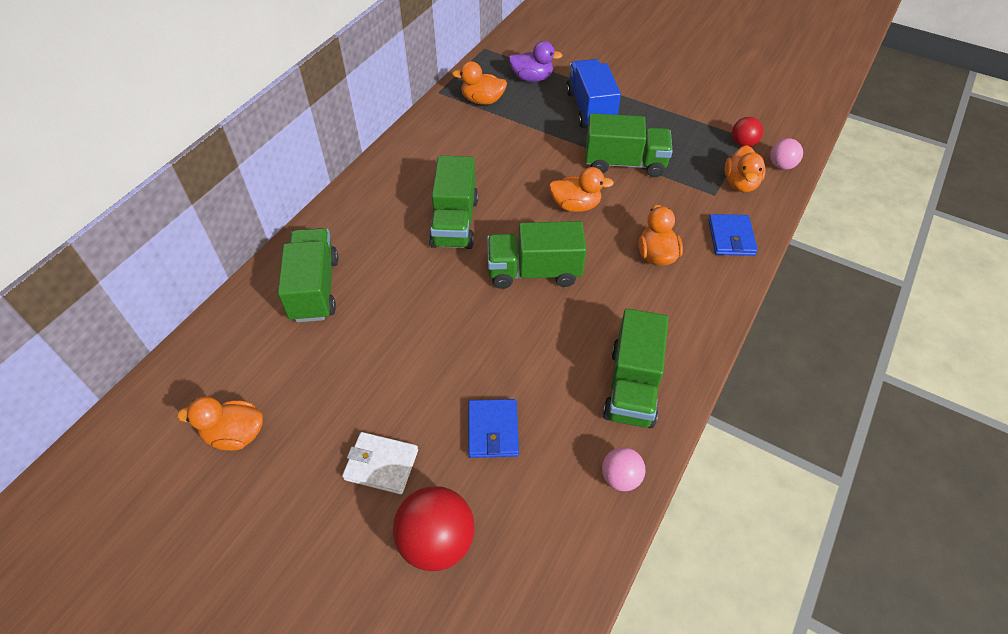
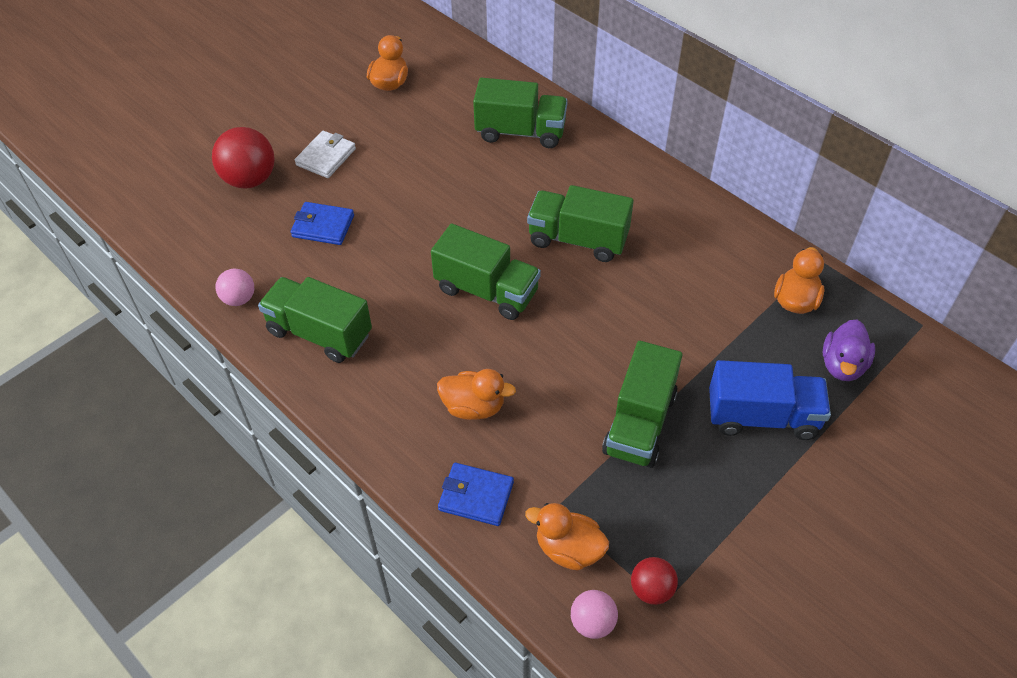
camera: 105 degrees right, 0 degrees up
green truck [487,221,587,289] -> green truck turned 105 degrees clockwise [431,224,541,320]
orange duck [549,167,614,212] -> none

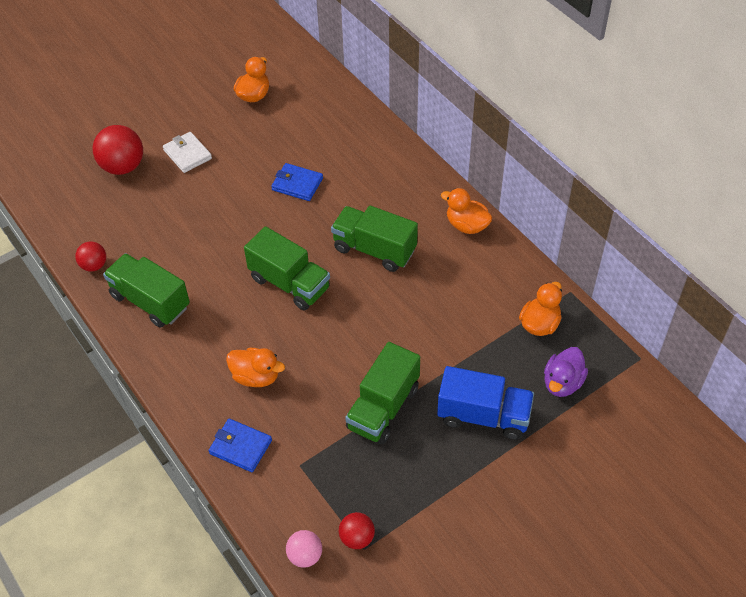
camera: 10 degrees right, 0 degrees up
pink ball [215,268,254,306] -> red ball [75,242,107,272]
blue wallet [291,202,354,245] -> blue wallet moved to [271,163,323,201]
white wallet [295,131,356,178] -> white wallet turned 75 degrees counterclockwise [163,132,212,173]
green truck [473,78,568,148] -> none
orange duck [525,503,609,571] -> orange duck moved to [441,188,492,234]

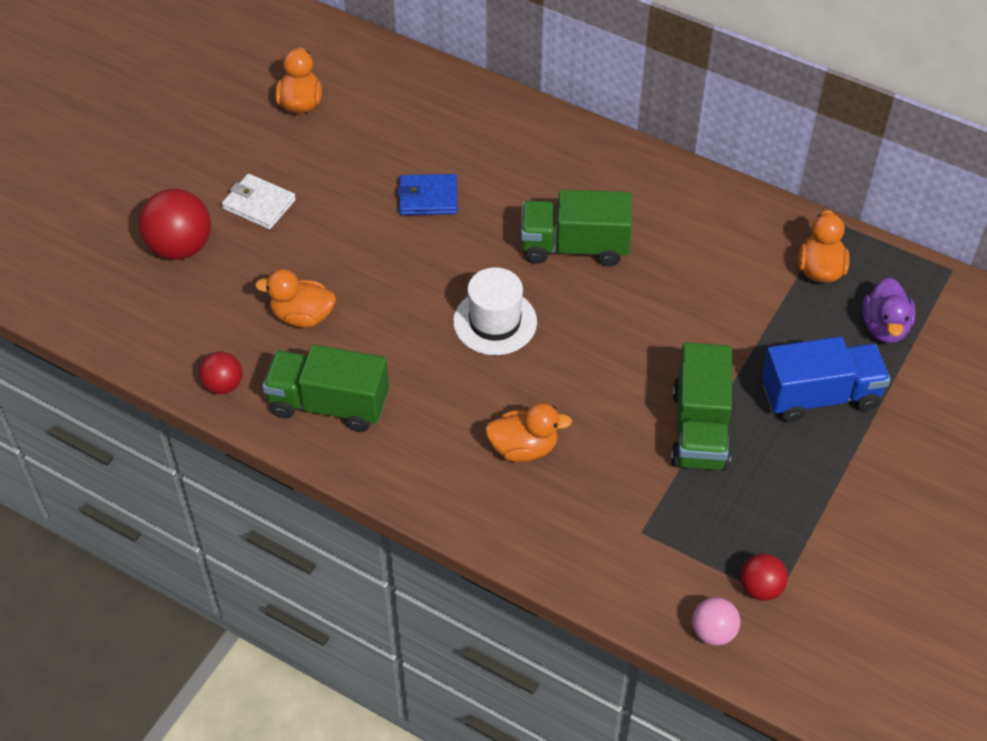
camera: 25 degrees left, 0 degrees up
blue wallet [209,419,272,472] -> none
green truck [244,226,330,311] -> white hat [453,267,537,355]
orange duck [441,188,492,234] -> orange duck moved to [255,269,336,328]

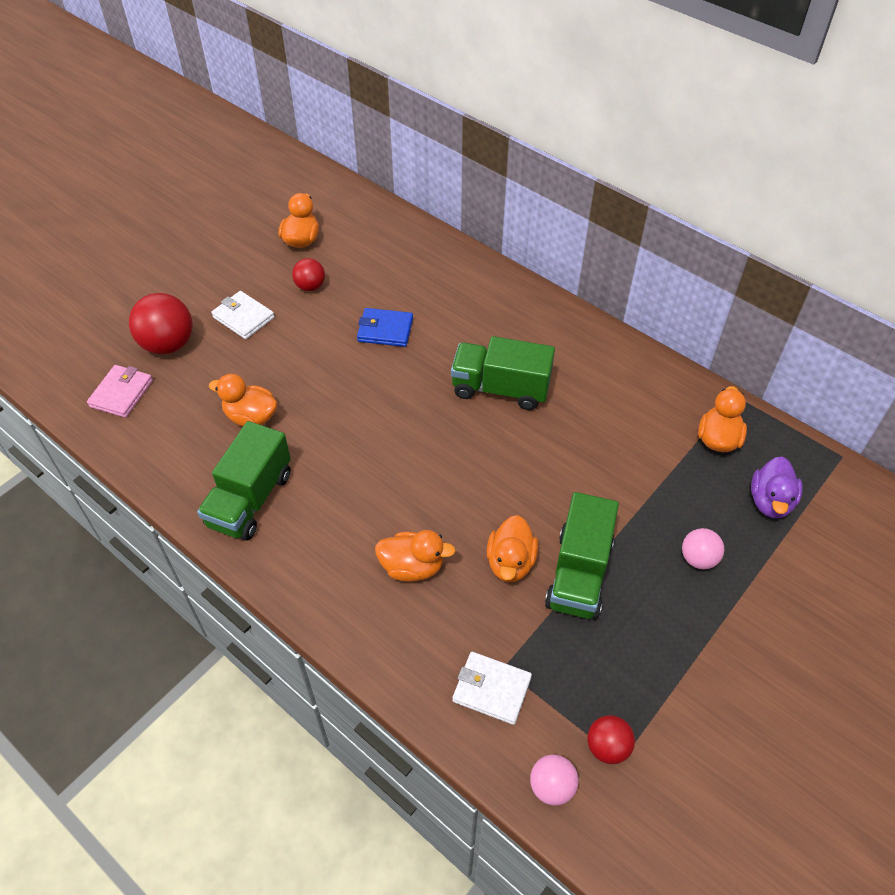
camera: 10 degrees right, 0 degrees up
red ball [199,351,243,394] -> red ball moved to [292,258,325,291]
green truck [263,345,389,432] -> green truck turned 90 degrees counterclockwise [197,421,291,541]
white hat [453,267,537,355] -> none
blue truck [761,337,890,422] -> pink ball [682,528,724,569]
none -> pink wallet [87,365,153,418]
none -> white wallet [452,652,532,725]
none -> orange duck [487,515,538,582]

